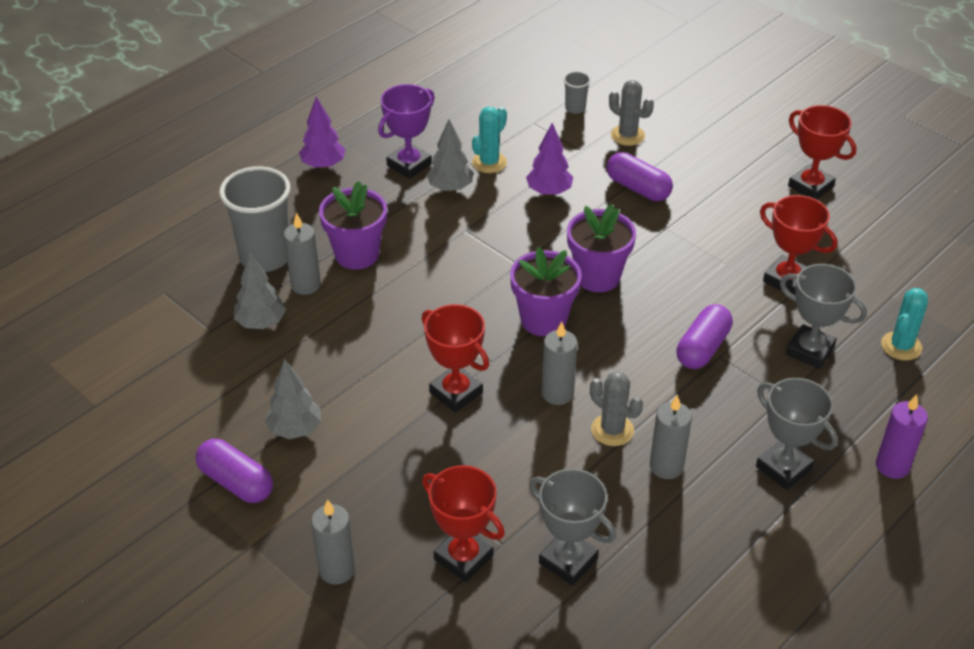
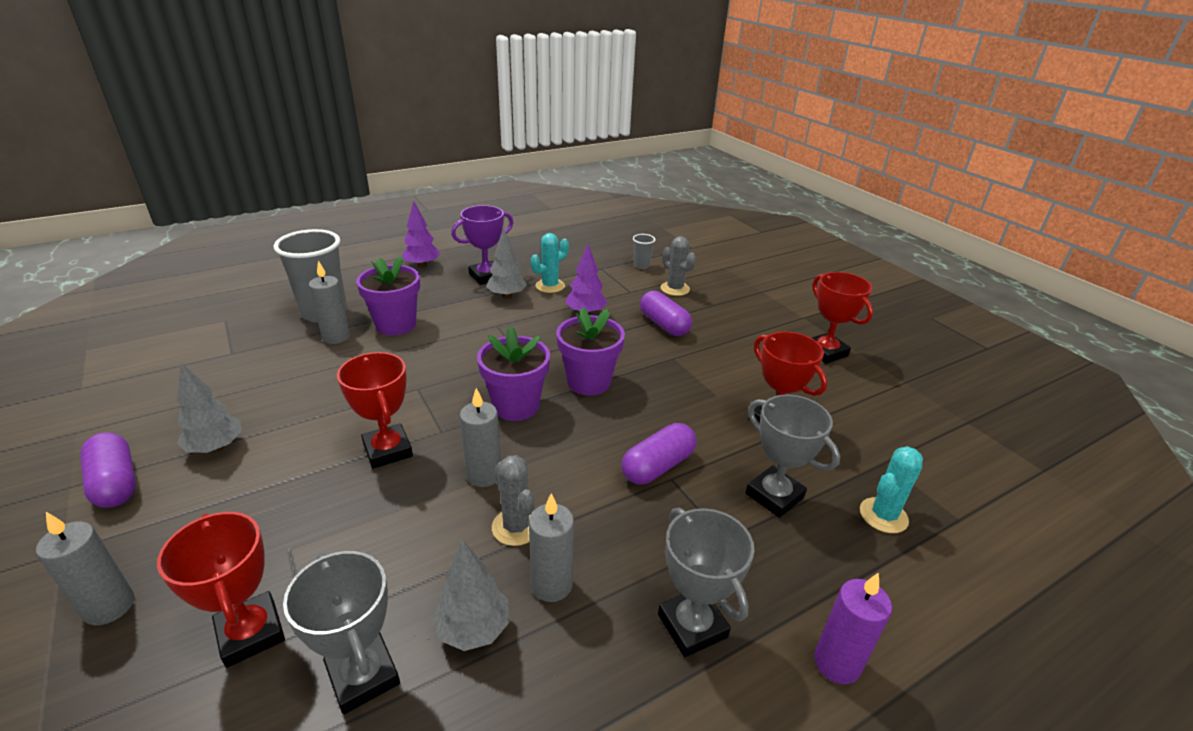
camera: 15 degrees right, 10 degrees down
grey tree [234,253,286,329] -> grey tree moved to [432,539,509,651]

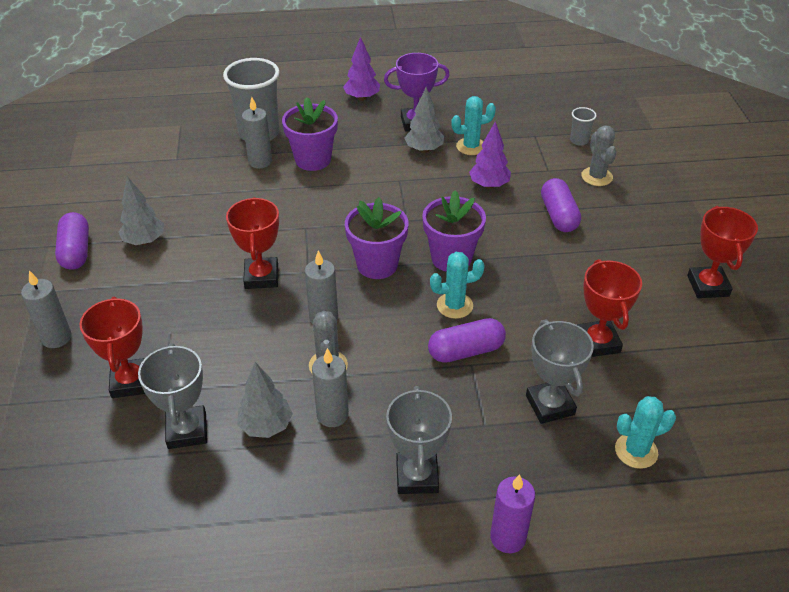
camera: 25 degrees right, 10 degrees up
none -> turquoise cactus [430,252,485,319]

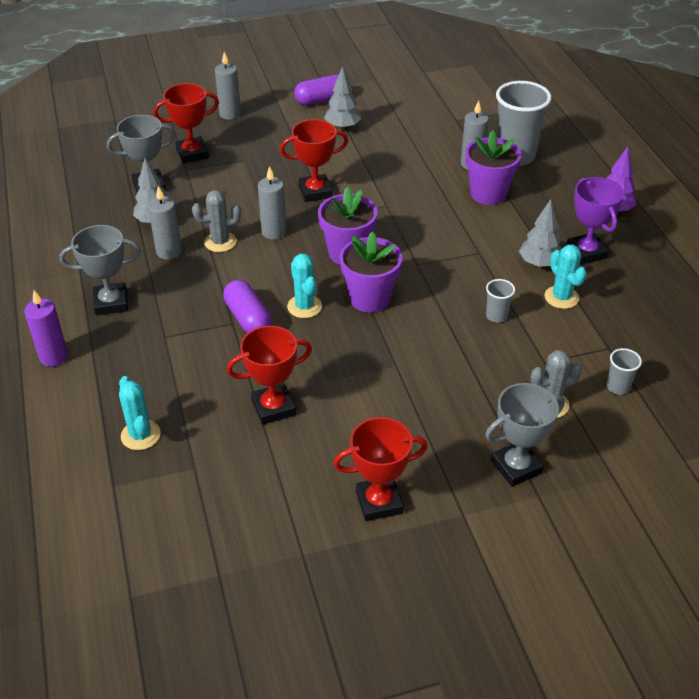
camera: 80 degrees right, 0 degrees up
purple tree [469,122,511,189] -> grey cup [486,279,515,323]
grey trophy [526,320,594,424] -> grey trophy moved to [485,383,565,487]
purple capsule [541,178,581,232] -> none

